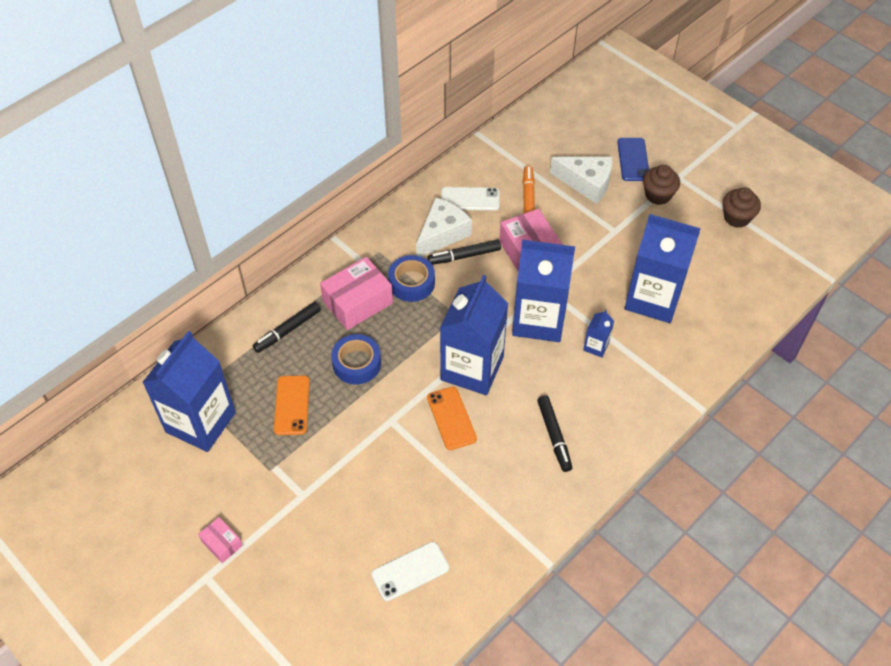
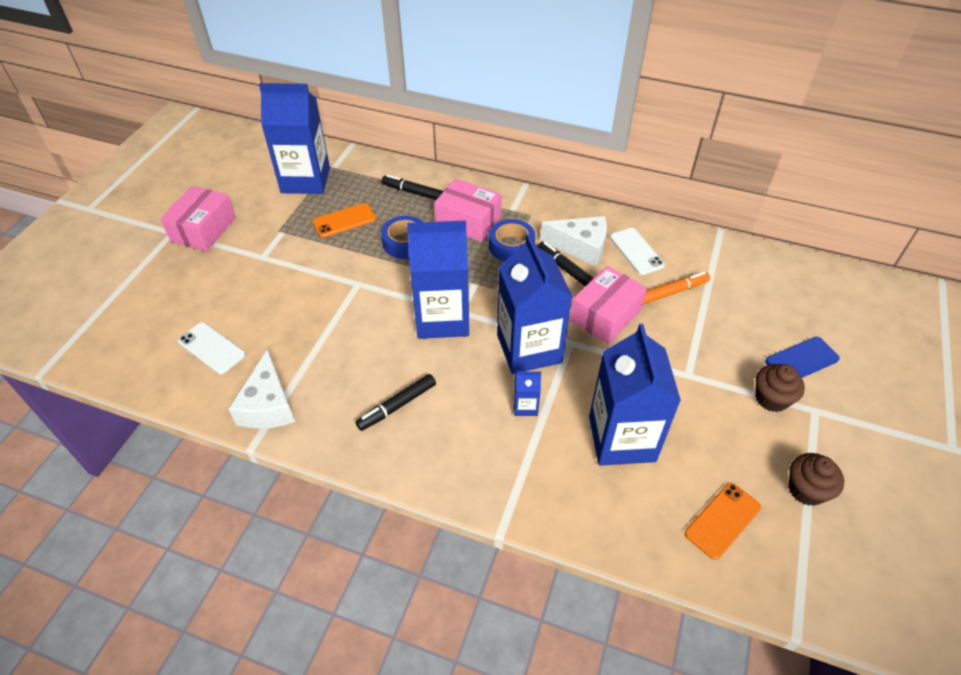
camera: 65 degrees right, 5 degrees down
pink box [198,517,243,563] -> pink box [160,186,236,252], size x1.94
orange phone [427,387,477,450] -> orange phone moved to [685,483,761,560]
white cheese [550,157,612,204] -> white cheese moved to [228,349,295,429]

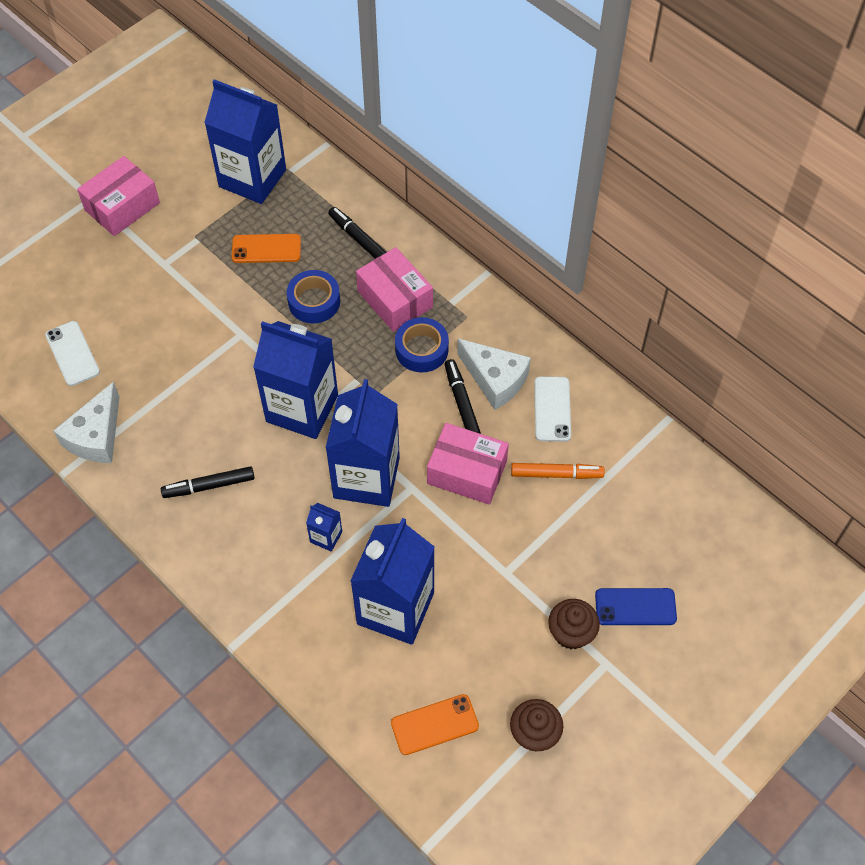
camera: 25 degrees right, 10 degrees up
pink box [570,266,647,344] -> pink box turned 45 degrees clockwise [427,423,509,505]

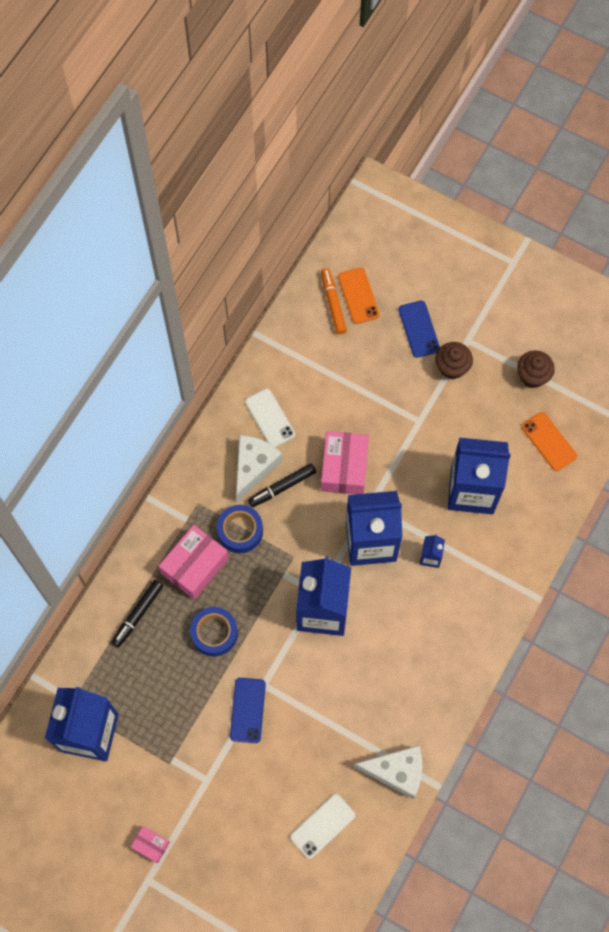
camera: 105 degrees left, 10 degrees up
pink box [77,156,160,236] -> pink box [131,826,170,864], size x0.52
black marker [161,466,255,498] -> none
orange phone [232,234,301,263] -> orange phone moved to [338,268,379,324]
orange marker [511,463,604,479] -> orange marker moved to [321,268,347,334]
white phone [534,376,571,442] -> white phone turned 75 degrees clockwise [245,389,295,447]
none -> blue phone [230,678,266,743]

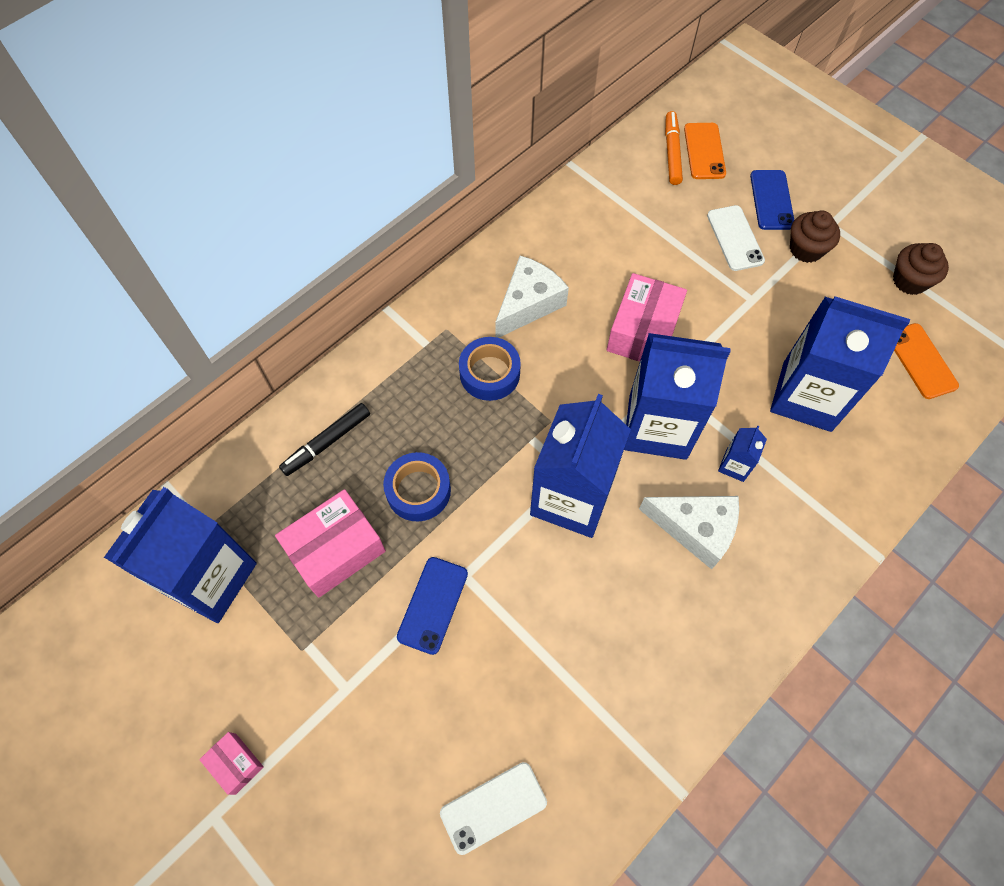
camera: 15 degrees right, 5 degrees down
pink box [159,525,229,600] -> pink box moved to [275,489,386,598]
white phone [245,389,295,447] -> white phone moved to [707,205,765,271]
black marker [248,463,316,507] -> none
white cheese [354,745,422,799] -> white cheese moved to [639,496,739,570]

